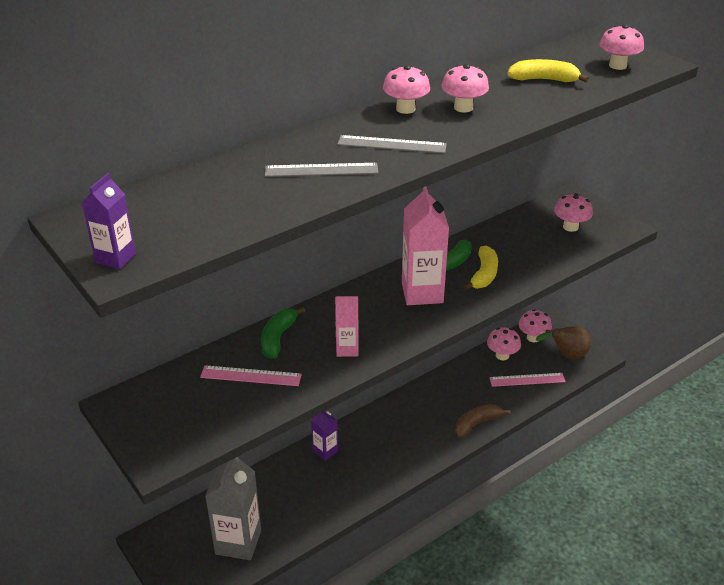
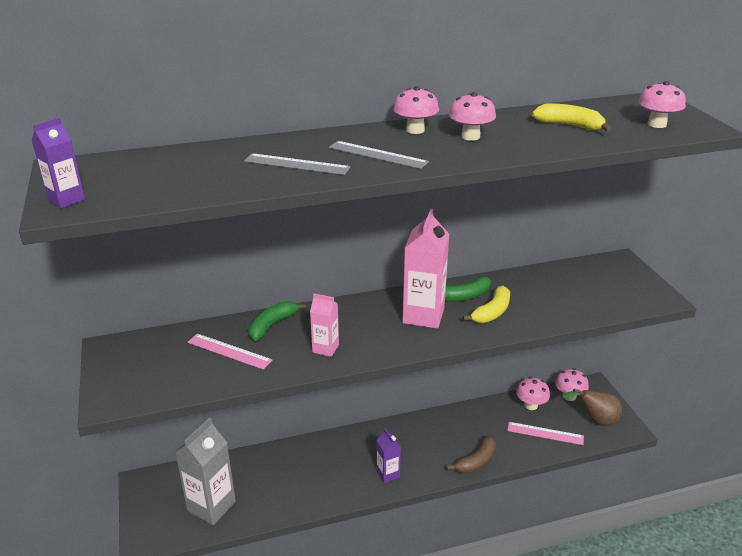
camera: 20 degrees right, 5 degrees down
purple carton [311,411,338,461] -> purple carton moved to [376,429,401,483]
brown banana [455,404,511,438] -> brown banana turned 150 degrees clockwise [447,436,496,474]
pink mushroom [554,193,593,232] -> none

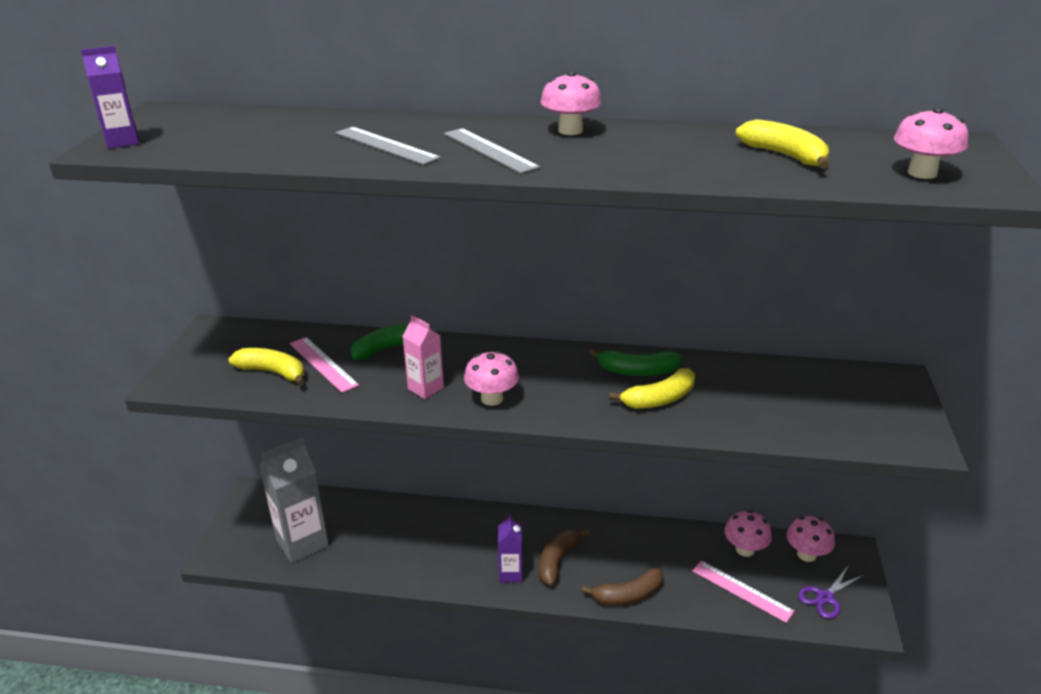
camera: 25 degrees right, 0 degrees up
pink carton [403,209,449,329] -> none
pink mushroom [449,92,496,141] -> pink mushroom moved to [464,351,519,406]
brown pear [562,388,622,426] -> purple scissors [798,566,864,619]
none -> yellow banana [228,348,305,386]
none -> brown banana [539,529,589,586]

